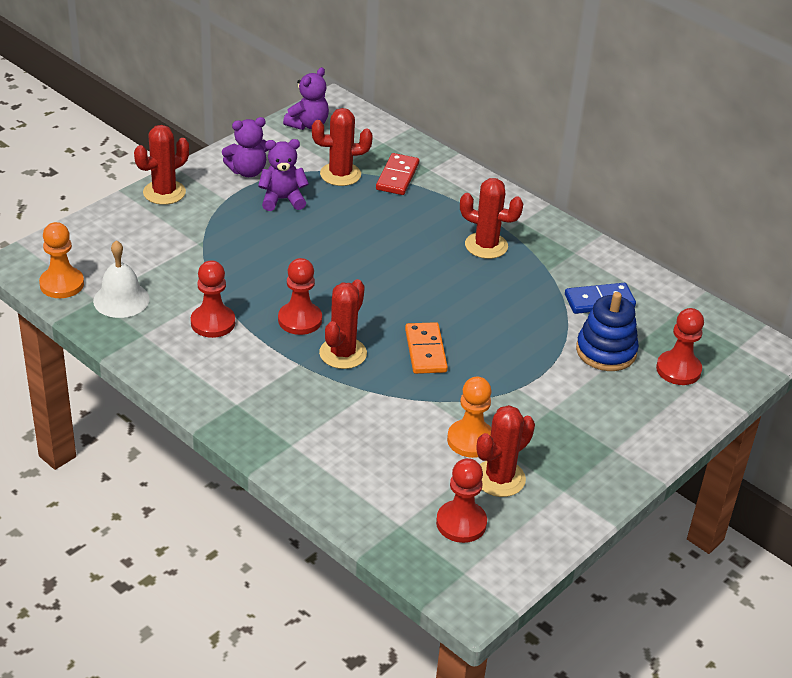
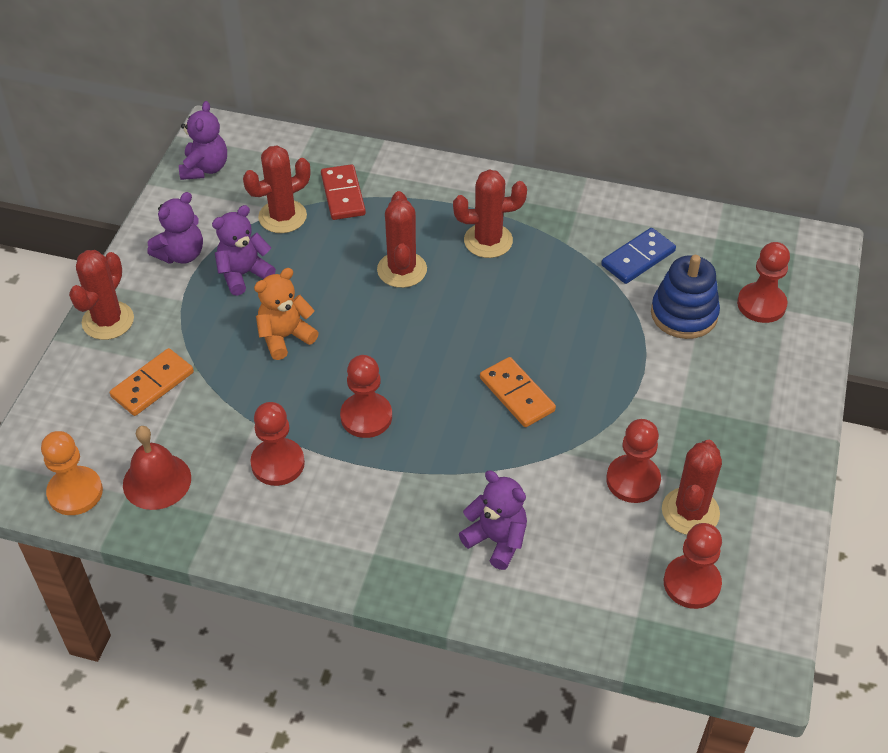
camera: 25 degrees left, 10 degrees up
white bell [93,240,150,318] -> red bell [123,426,191,510]
red cactus [319,279,367,369] -> red cactus moved to [377,191,427,288]
orange pawn [447,377,492,458] -> red pawn [606,419,661,503]
none -> orange domino [110,348,194,416]
none -> orange teddy bear [254,268,319,360]
none -> purple teddy bear [459,470,527,570]

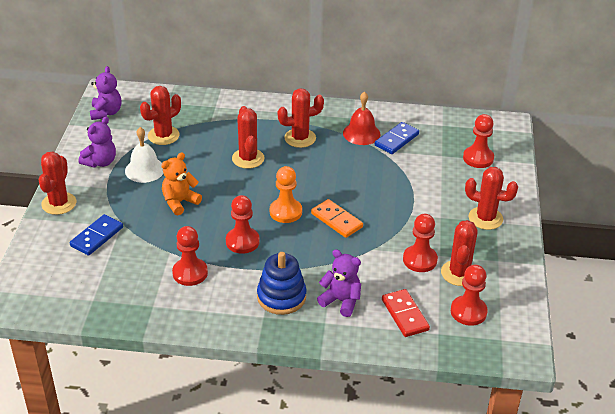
camera: 10 degrees left, 10 degrees down
orange pawn [41,431,103,515] -> orange pawn moved to [270,166,302,223]
orange domino [110,348,194,416] -> blue domino [70,214,123,256]
red bell [123,426,191,510] -> red bell moved to [343,91,380,145]
purple teddy bear [212,205,276,296] -> white bell [125,127,164,183]
red domino [321,164,366,220] -> red domino moved to [382,289,430,337]
blue stacking toy [651,255,720,339] -> blue stacking toy moved to [257,252,307,315]
none -> red cactus [465,167,518,230]

